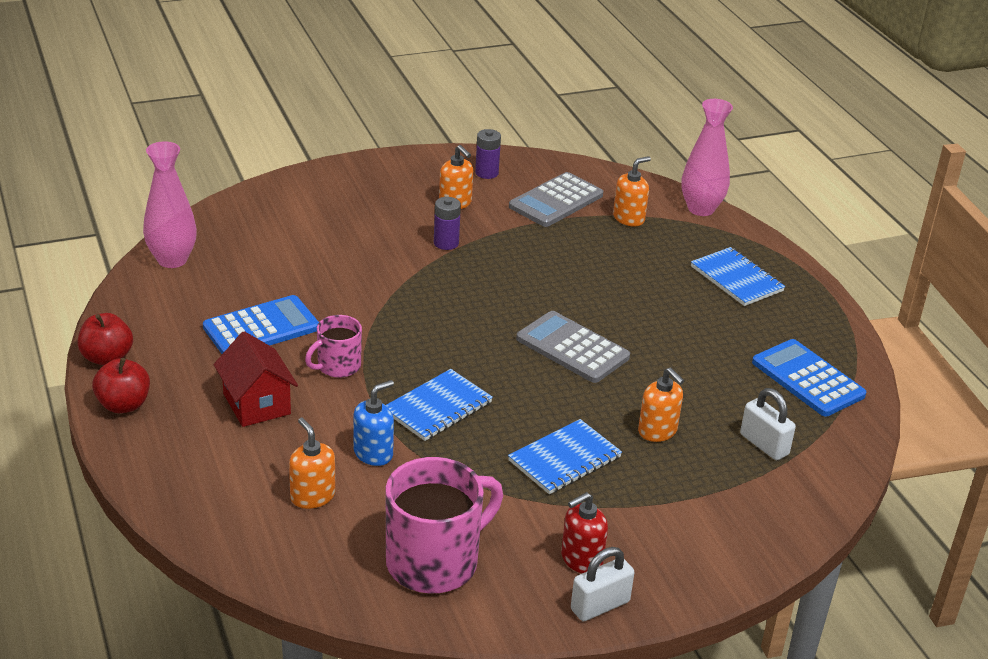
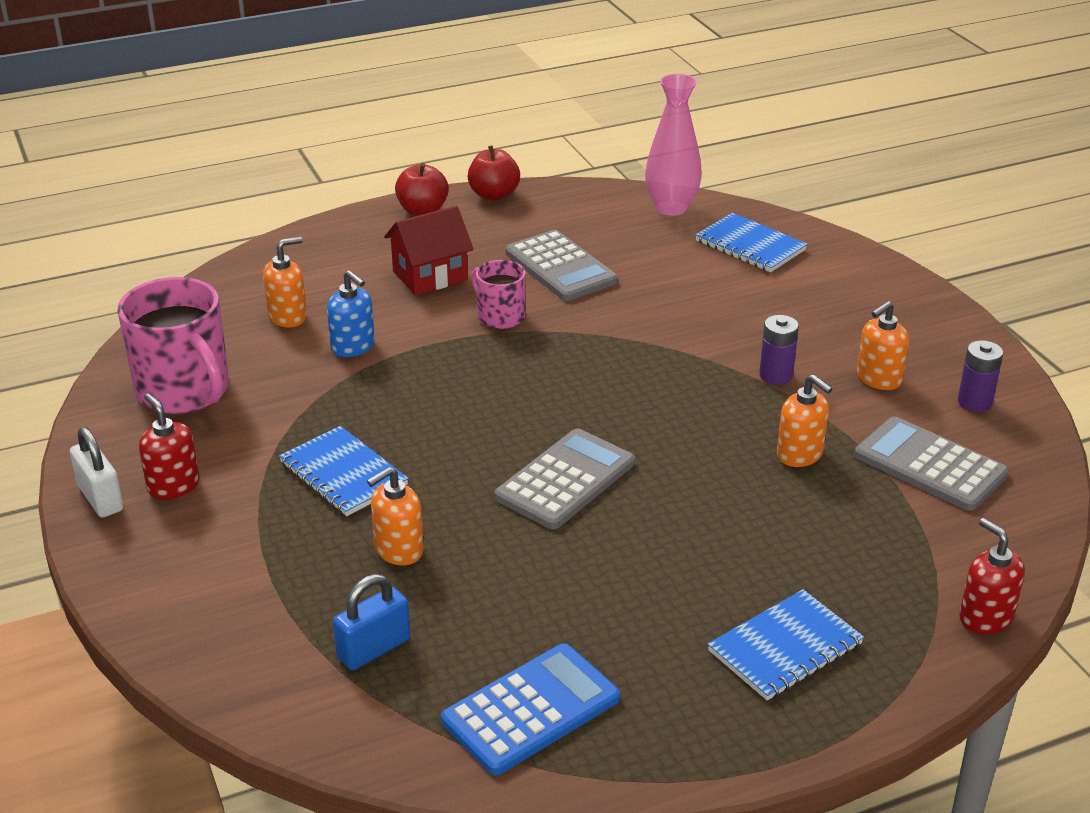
camera: 90 degrees right, 0 degrees up
blue calculator [203,295,319,354] -> grey calculator [506,230,618,301]
blue notebook [386,369,493,441] -> blue notebook moved to [695,213,808,272]
orange soap dispenser [613,156,651,226] -> orange soap dispenser moved to [777,374,832,467]
pink vase [681,99,733,216] -> red soap dispenser [959,518,1025,634]
white padlock [740,388,796,460] -> blue padlock [333,574,410,670]

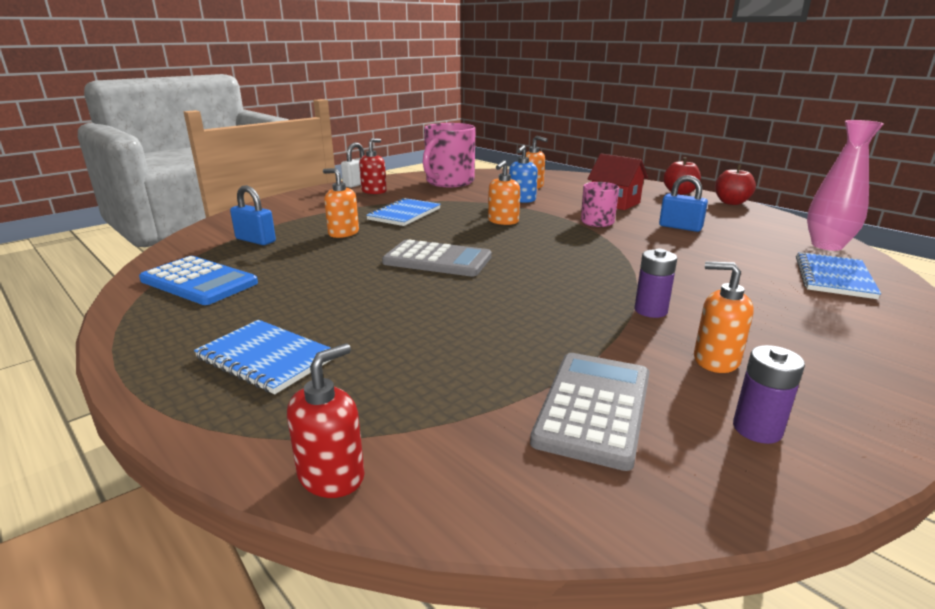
camera: 70 degrees right, 10 degrees down
grey calculator [506,230,618,301] -> blue padlock [659,175,708,232]
orange soap dispenser [777,374,832,467] -> orange soap dispenser moved to [488,160,520,225]

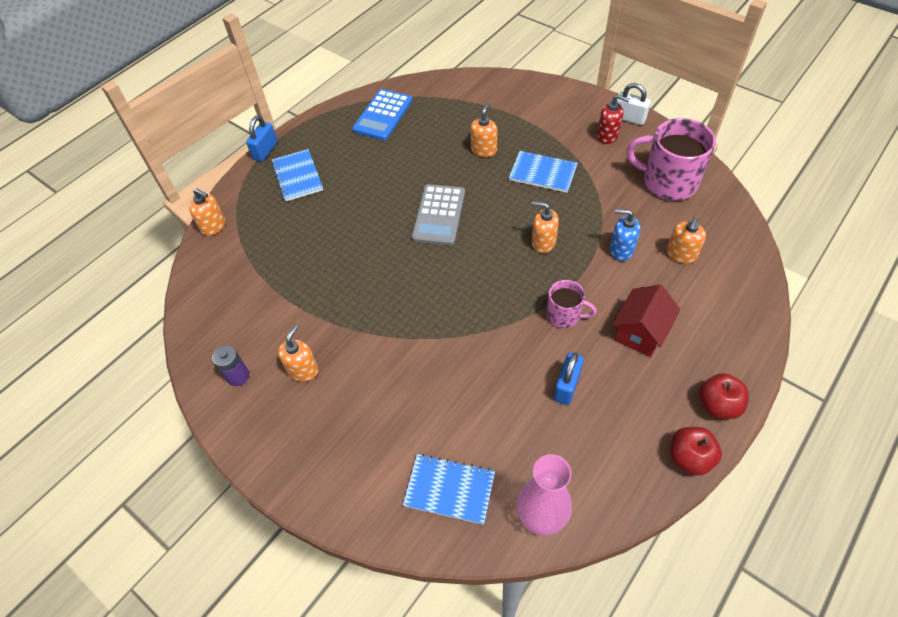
camera: 85 degrees right, 30 degrees up
blue notebook [194,320,331,394] -> blue notebook turned 45 degrees counterclockwise [271,149,323,201]
blue padlock [230,185,276,245] -> blue padlock moved to [246,116,278,162]
red soap dispenser [287,343,365,498] -> orange soap dispenser [189,188,225,236]
grey calculator [530,353,650,471] -> none
purple battery [635,249,677,318] -> none

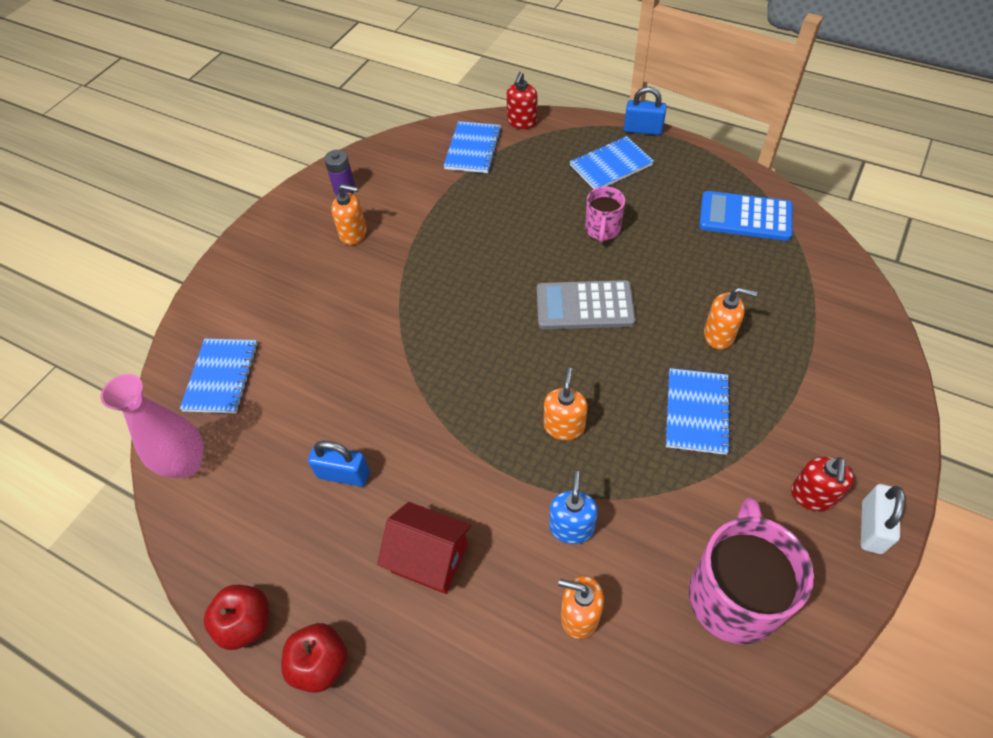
camera: 80 degrees right, 0 degrees up
orange soap dispenser [189,188,225,236] -> red soap dispenser [506,72,537,129]
pink mug [547,280,597,328] -> pink mug moved to [585,186,625,243]
none -> blue notebook [443,121,502,173]

